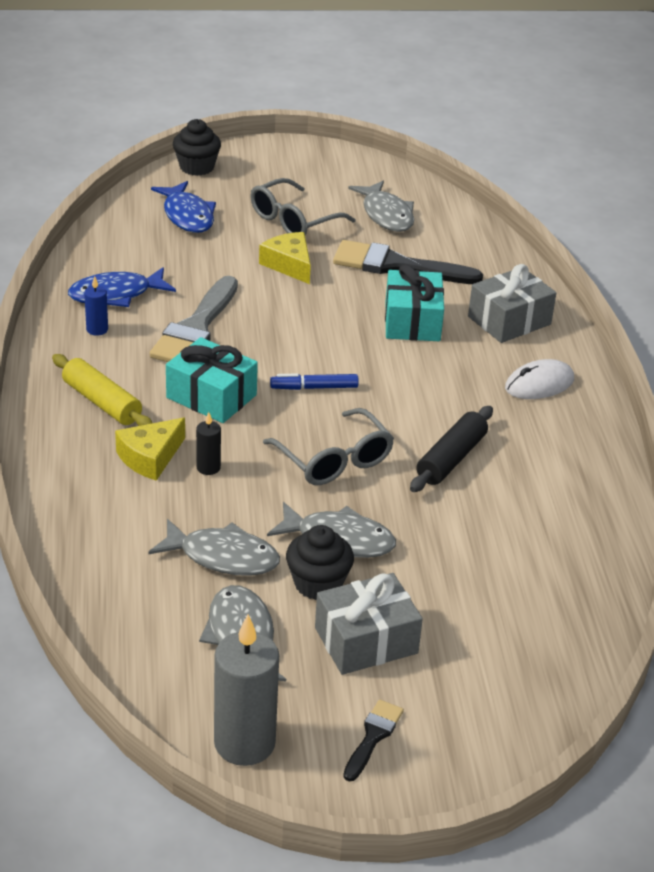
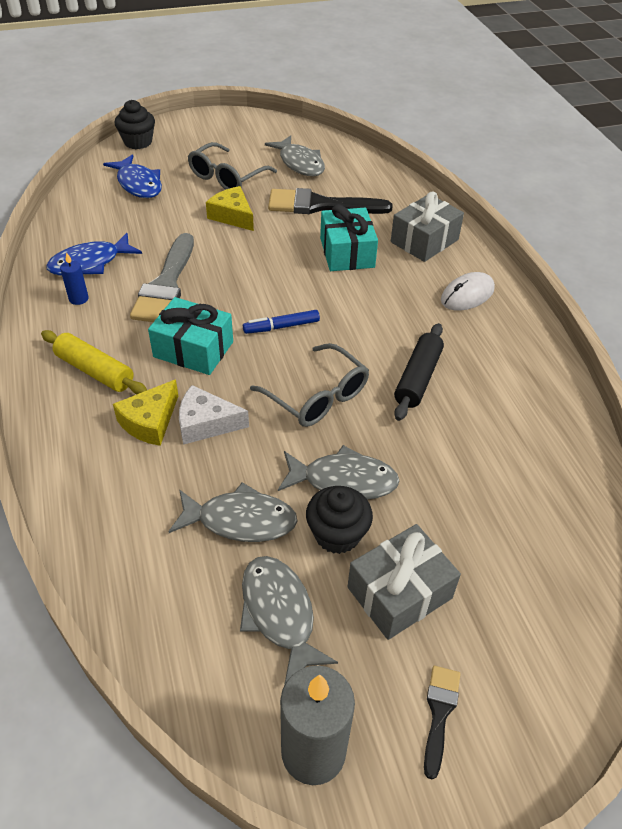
camera: 10 degrees left, 10 degrees up
black candle [196,412,221,475] -> white cheese [179,385,249,445]

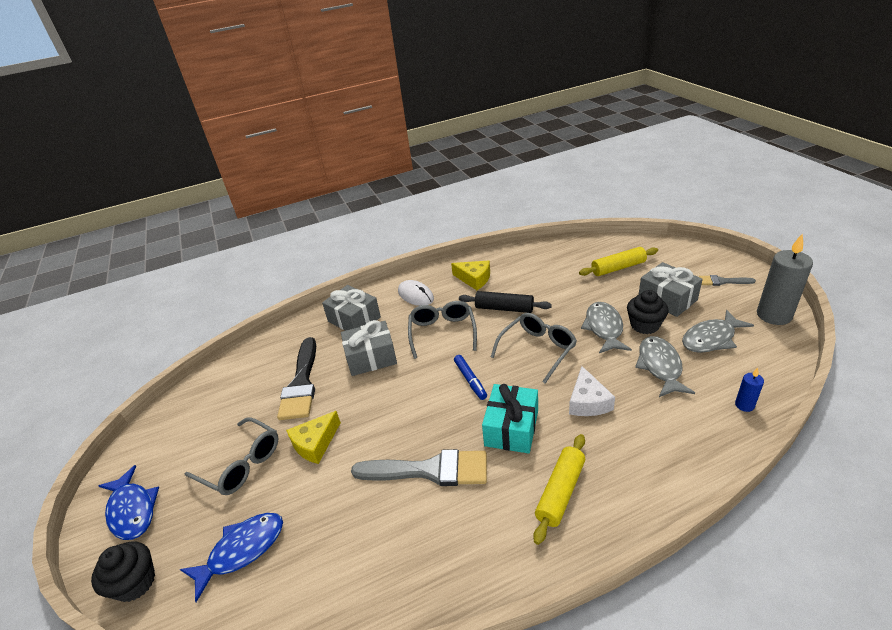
camera: 90 degrees left, 10 degrees down
blue fish [46,233,142,276] -> blue fish moved to [98,465,159,540]
blue candle [60,252,89,305] -> blue candle moved to [735,368,764,412]
yellow cheese [113,379,178,446] -> yellow cheese moved to [451,260,490,290]
grey fish [265,136,325,176] -> none
turquoise gift [320,204,378,271] -> grey gift [341,320,397,376]
black brush [424,666,460,780] -> grey brush [699,275,756,286]
none -> grey glasses [408,301,477,359]
none -> yellow rolling pin [579,247,658,276]

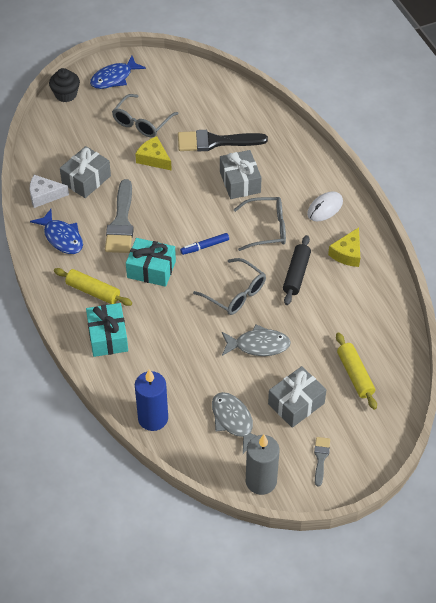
camera: 85 degrees right, 15 degrees up
blue fish [180,513,283,602] -> blue fish moved to [30,209,83,254]
grey gift [322,285,381,331] -> grey gift moved to [60,146,111,198]
white cheese [569,366,615,416] -> white cheese moved to [30,175,69,208]
black cupcake [627,290,669,334] -> none
grey fish [635,336,695,397] -> none
blue candle [735,368,764,412] -> blue candle [135,369,168,431], size x2.11
none -> turquoise gift [86,303,128,357]

